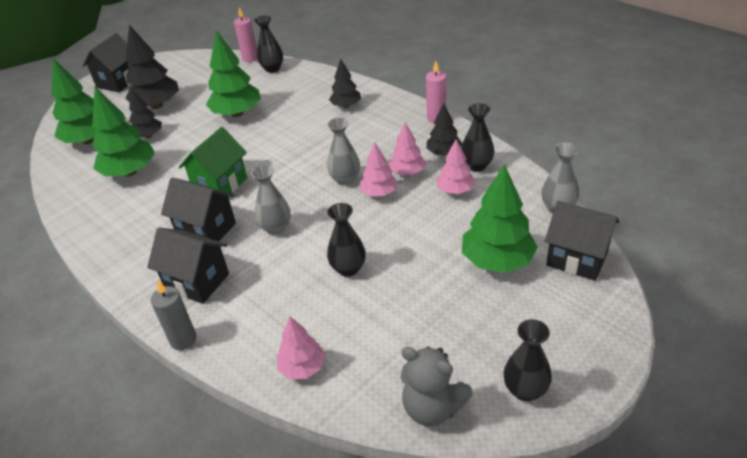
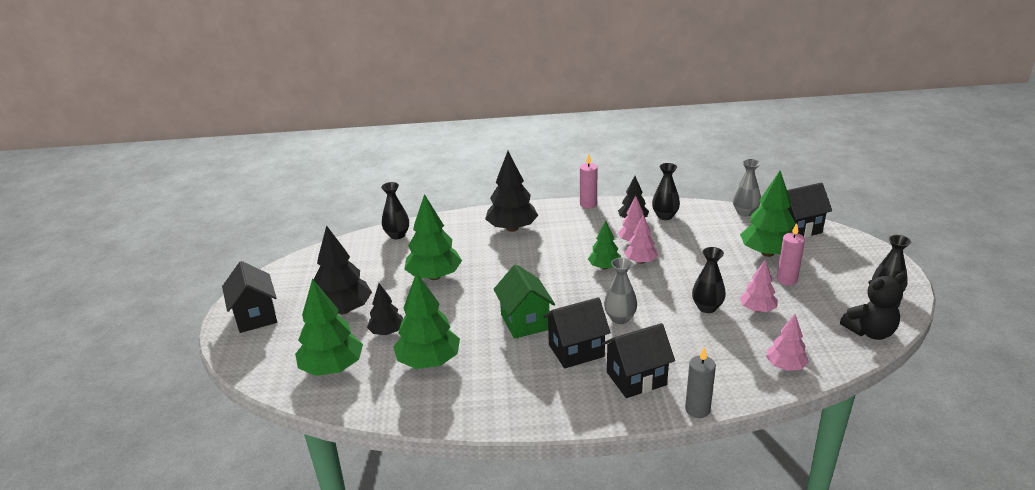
camera: 50 degrees left, 10 degrees down
pink candle [234,7,257,62] -> pink candle moved to [777,223,805,285]
grey vase [327,118,360,185] -> green tree [588,220,621,270]
black tree [329,58,361,108] -> black tree [485,151,538,232], size x1.70
grey teddy bear [400,347,473,426] -> black teddy bear [840,273,906,340]
pink tree [437,139,475,194] -> pink tree moved to [740,260,778,312]

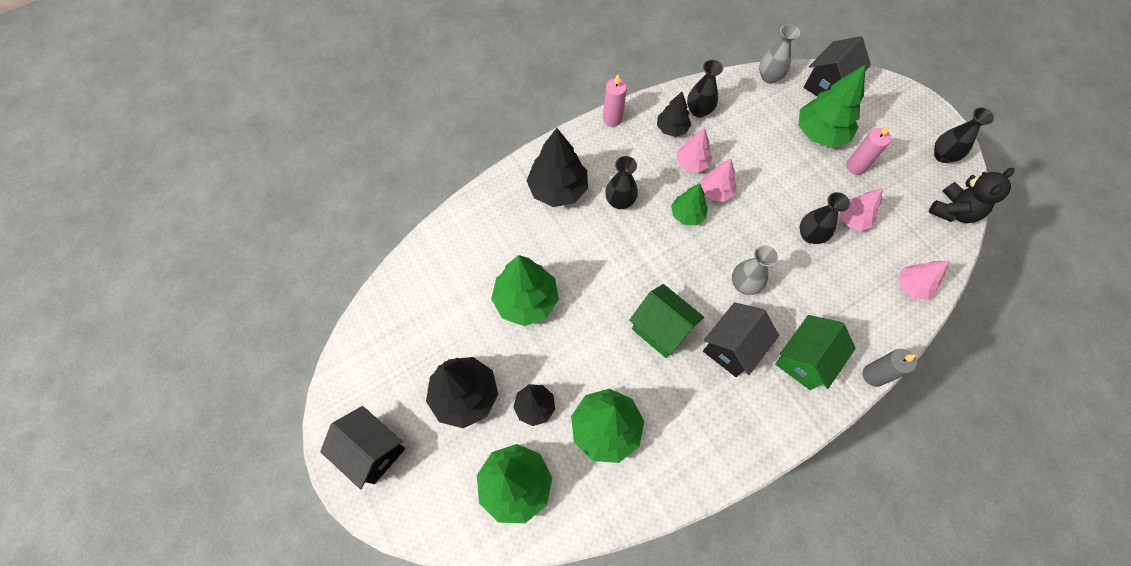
camera: 30 degrees left, 35 degrees up
black vase [381,182,409,240] -> black vase moved to [605,156,638,209]
black house [602,323,675,398] -> green house [775,315,856,390]

